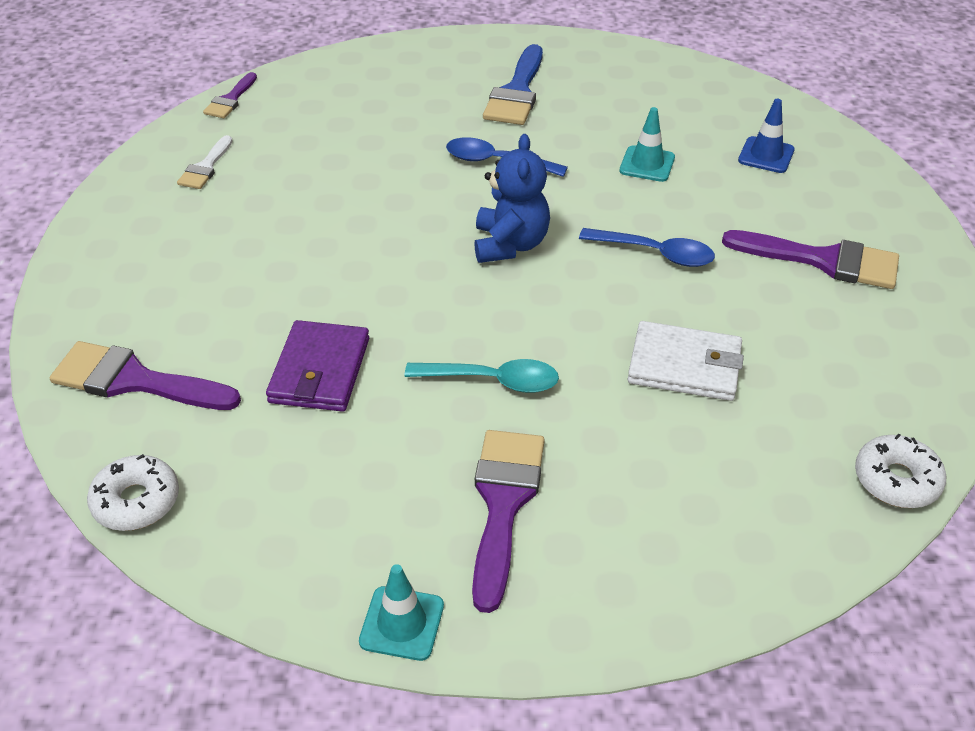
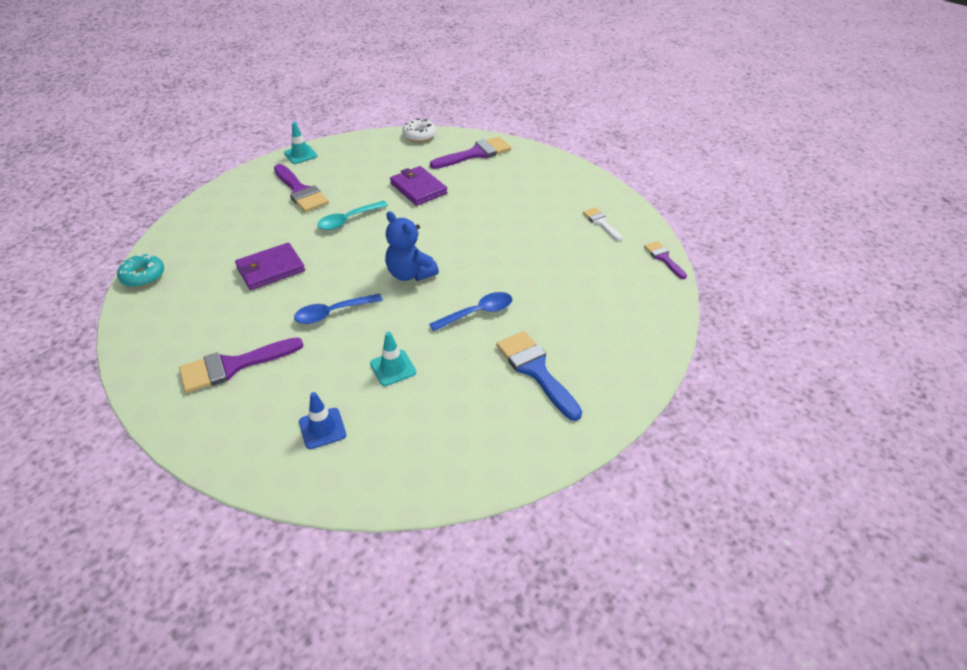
camera: 135 degrees right, 0 degrees up
white wallet [628,321,744,401] -> purple wallet [235,243,305,290]
white donut [855,434,946,508] -> turquoise donut [117,254,164,287]

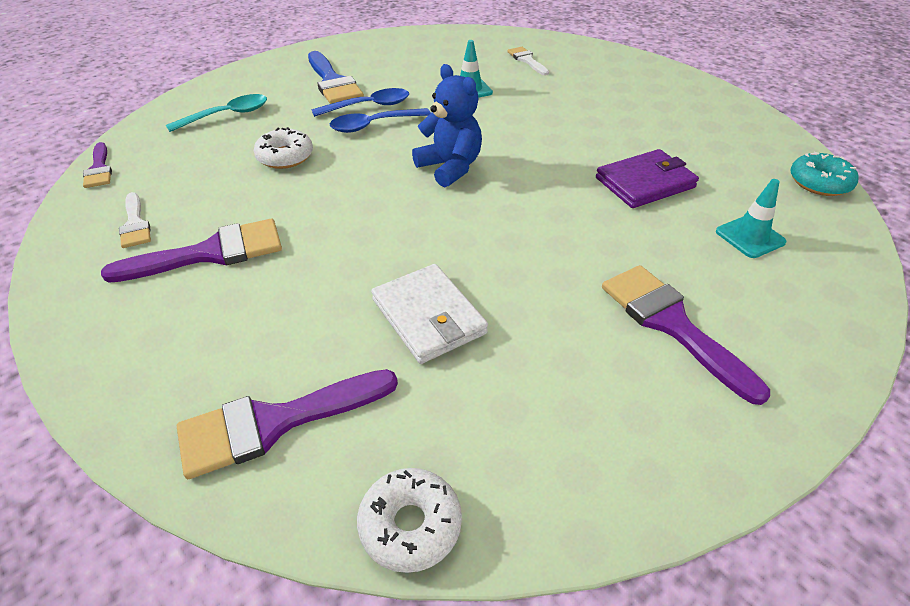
camera: 175 degrees left, 0 degrees up
purple brush [179,337,303,393] -> purple brush moved to [101,219,282,283]
turquoise traffic cone [284,122,317,164] -> turquoise traffic cone moved to [716,179,786,258]
blue spoon [294,293,383,324] -> blue spoon moved to [311,88,409,117]
blue traffic cone [299,392,346,449] -> white brush [507,47,549,76]
turquoise spoon [317,201,388,230] -> turquoise spoon moved to [166,94,267,132]
purple wallet [390,166,448,206] -> white wallet [371,264,488,364]
none -> white donut [254,127,313,169]

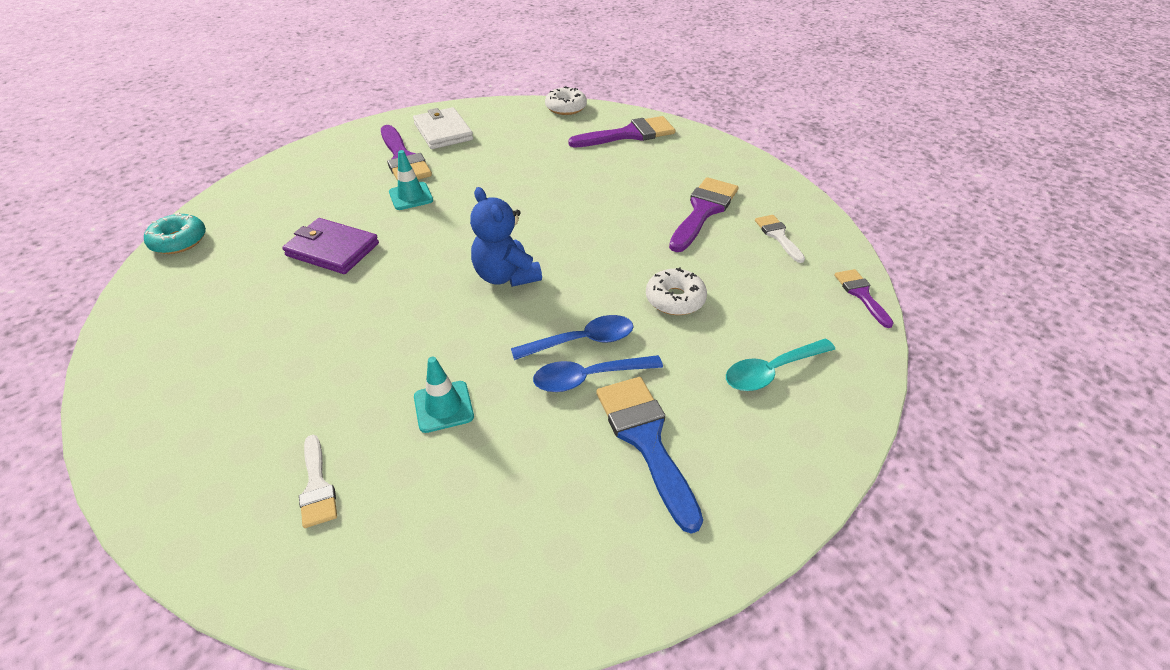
camera: 175 degrees left, 0 degrees up
purple brush [101,219,282,283] -> purple brush turned 135 degrees clockwise [669,177,738,252]
white wallet [371,264,488,364] -> white wallet moved to [413,107,473,149]
purple wallet [596,149,699,208] -> purple wallet turned 45 degrees clockwise [282,218,379,274]
turquoise traffic cone [716,179,786,258] -> turquoise traffic cone moved to [389,150,433,210]

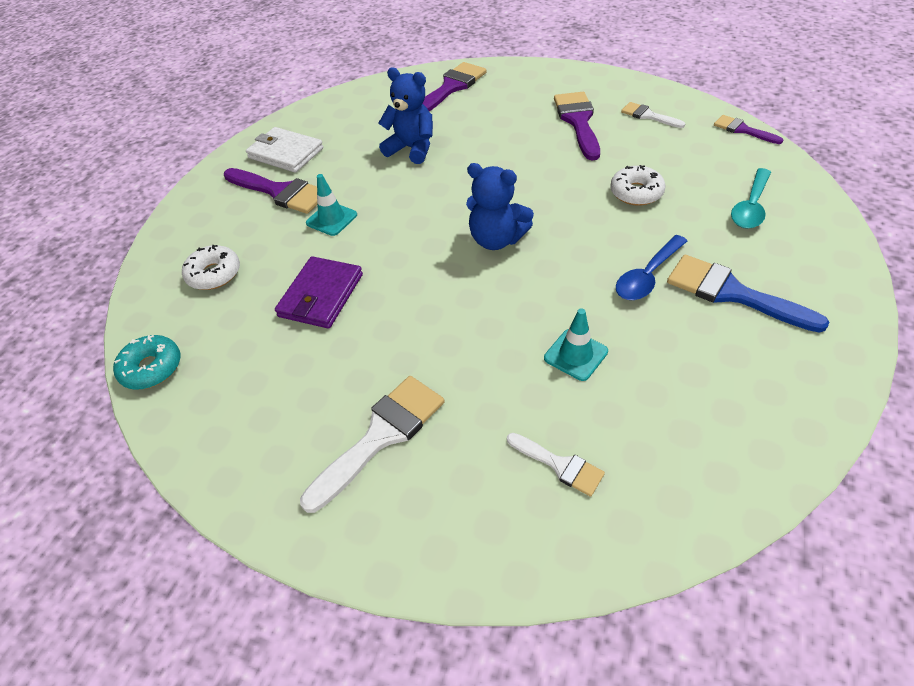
camera: 30 degrees left, 5 degrees up
purple wallet [282,218,379,274] -> purple wallet turned 60 degrees counterclockwise [275,256,363,328]
blue spoon [511,315,633,360] -> none
white donut [545,86,587,115] -> white donut moved to [182,245,240,290]
none -> white brush [300,376,445,513]
none -> blue teddy bear [378,67,433,164]

